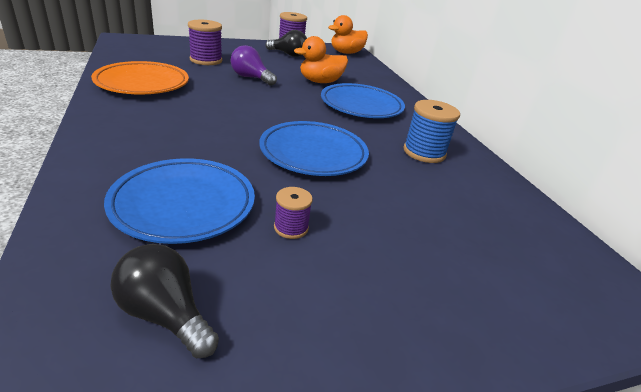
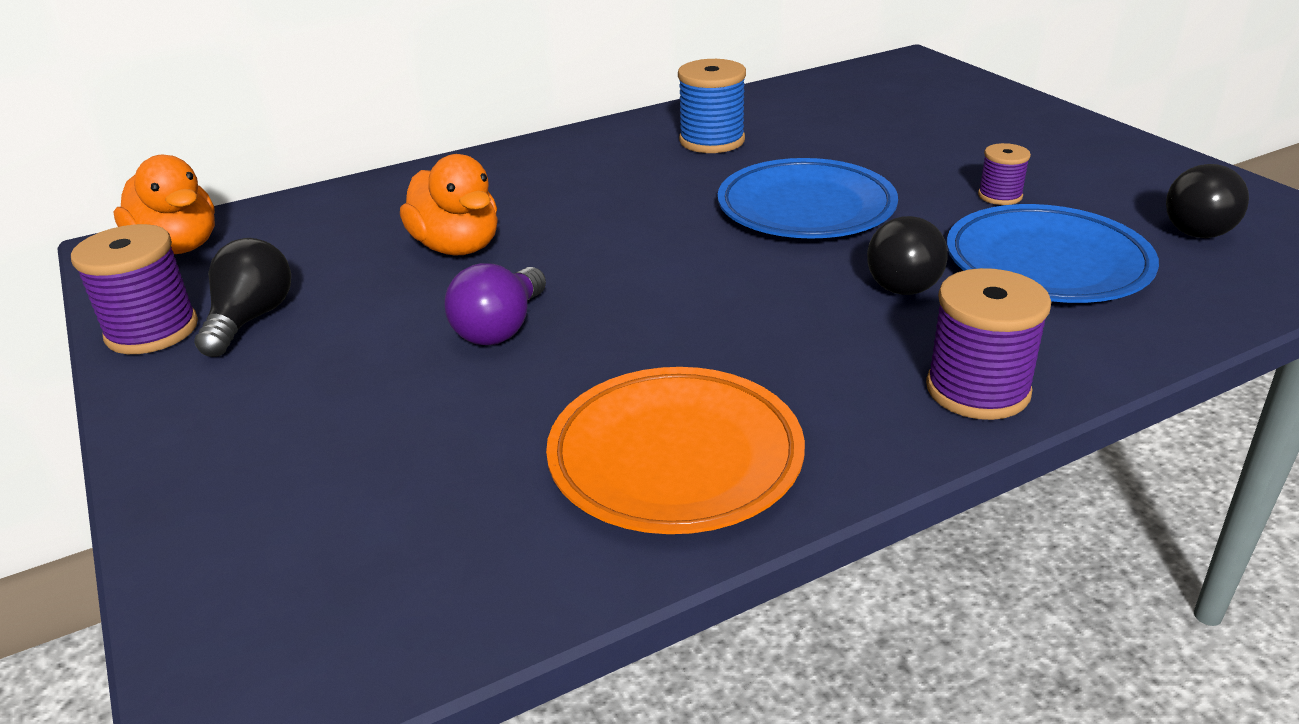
camera: 95 degrees left, 0 degrees up
purple spool [188,20,222,65] -> purple spool moved to [926,268,1051,420]
blue plate [321,83,405,118] -> none
none -> black light bulb [867,216,948,295]

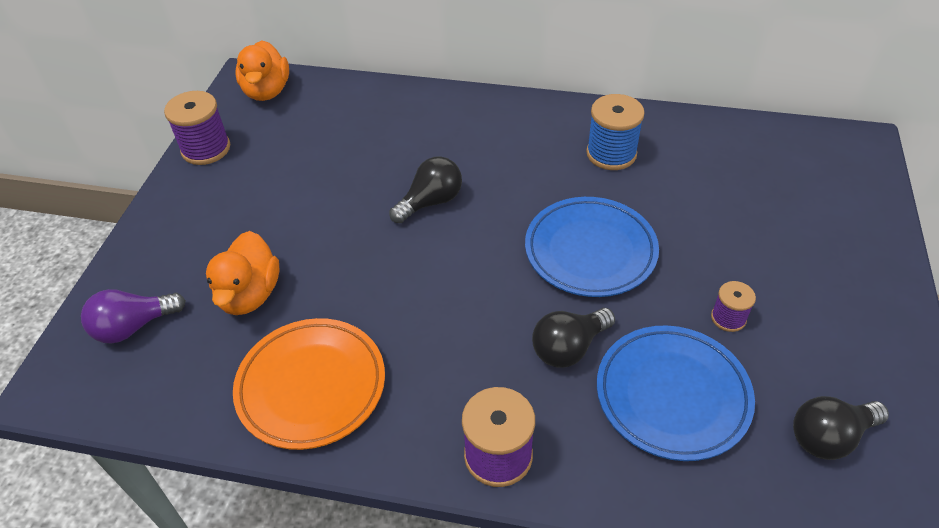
camera: 40 degrees right, 15 degrees up
black light bulb [194,238,291,357] -> black light bulb moved to [389,156,462,223]
orange duck [400,154,498,255] -> orange duck moved to [206,231,279,315]
purple light bulb [444,263,546,345] -> purple light bulb moved to [81,289,186,344]

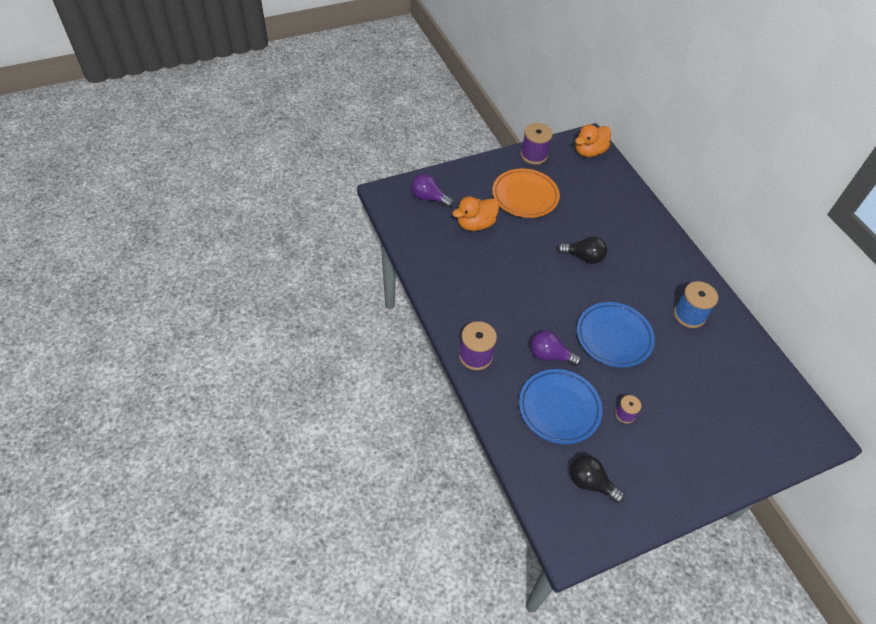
camera: 50 degrees right, 5 degrees up
orange plate [233,318,385,450] -> orange plate moved to [492,169,560,218]
black light bulb [532,308,615,368] -> purple light bulb [530,330,582,366]

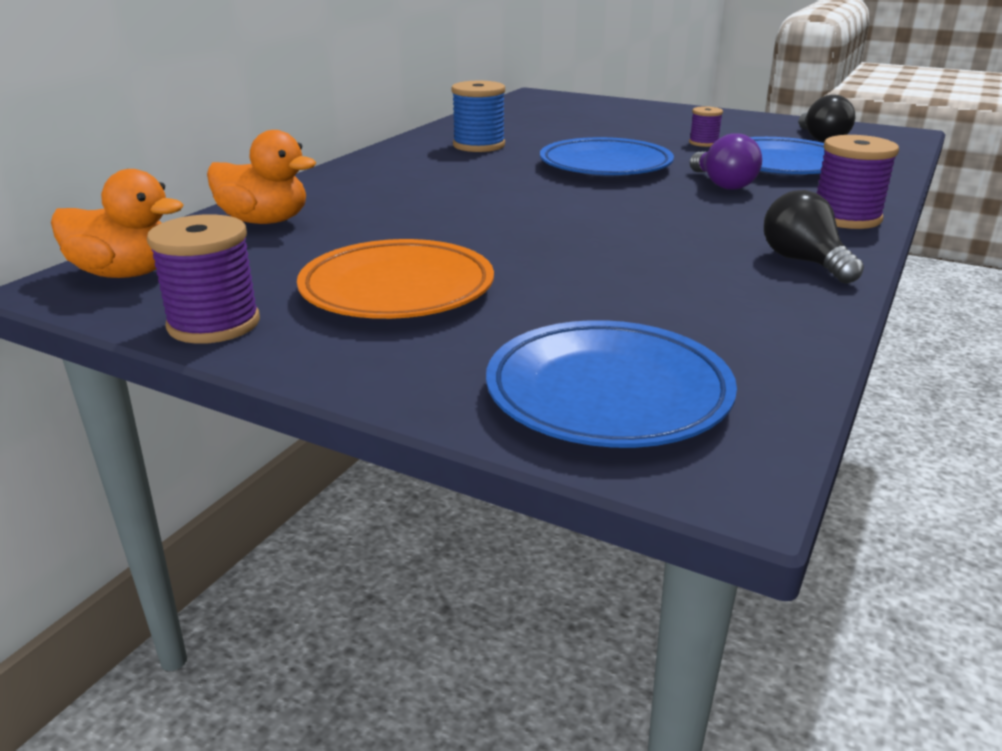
camera: 125 degrees left, 25 degrees down
purple light bulb [411,174,454,208] -> blue plate [486,320,737,448]
orange duck [452,196,499,231] -> orange duck moved to [207,130,316,224]
black light bulb [557,236,607,264] -> black light bulb moved to [764,190,864,283]

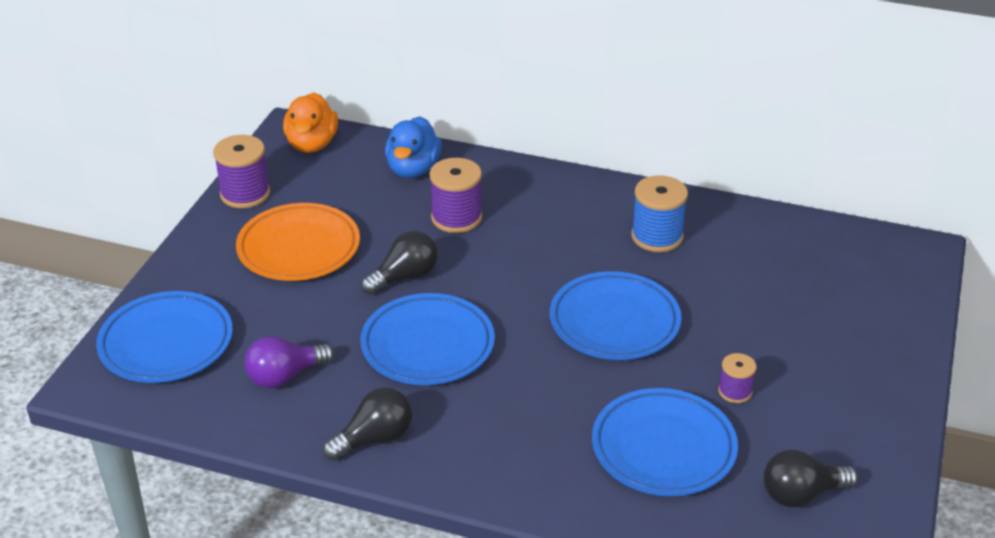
camera: 80 degrees right, 10 degrees up
orange duck [207,130,316,224] -> blue duck [385,116,442,178]
purple light bulb [690,133,762,190] -> purple light bulb moved to [244,336,334,389]
purple spool [816,135,899,229] -> purple spool moved to [429,158,482,233]
none -> black light bulb [361,231,438,295]
none -> blue plate [361,293,495,385]

